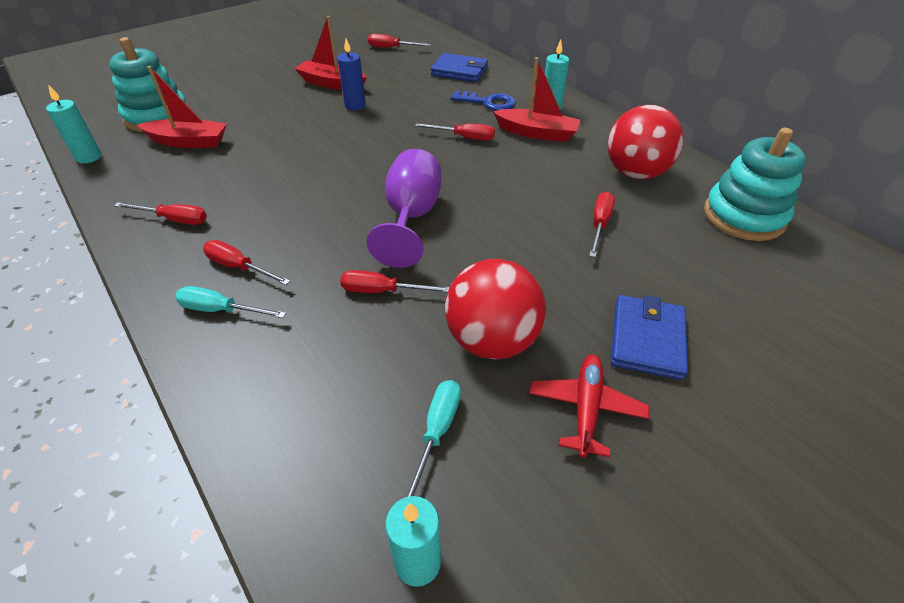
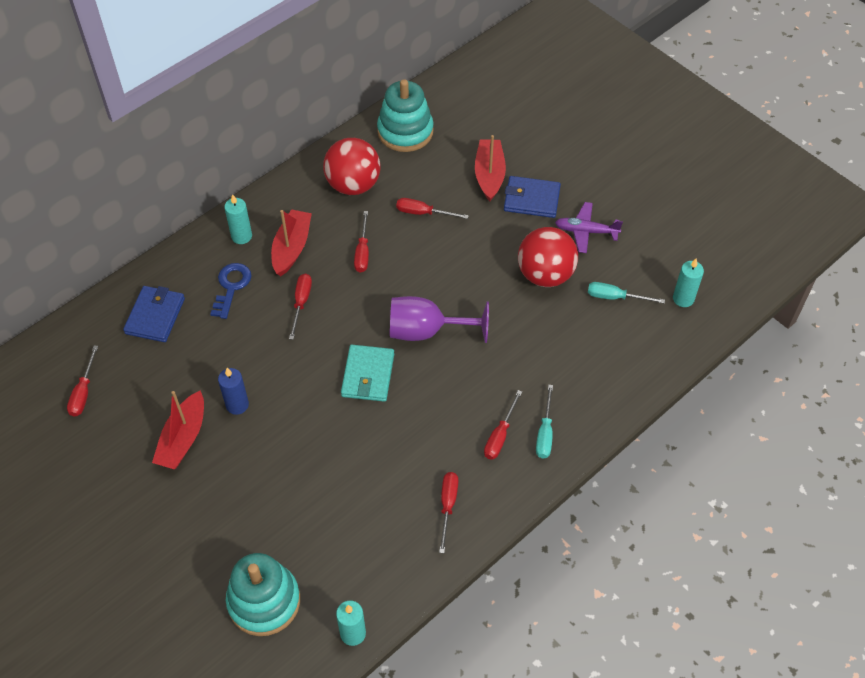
camera: 95 degrees left, 10 degrees up
red boat [137,66,227,148] -> red boat moved to [475,135,506,201]
red screwdriver [340,270,450,293] -> red screwdriver moved to [354,211,369,273]
red plane [529,354,649,458] -> purple plane [555,202,623,253]
none -> turquoise wallet [341,345,394,402]

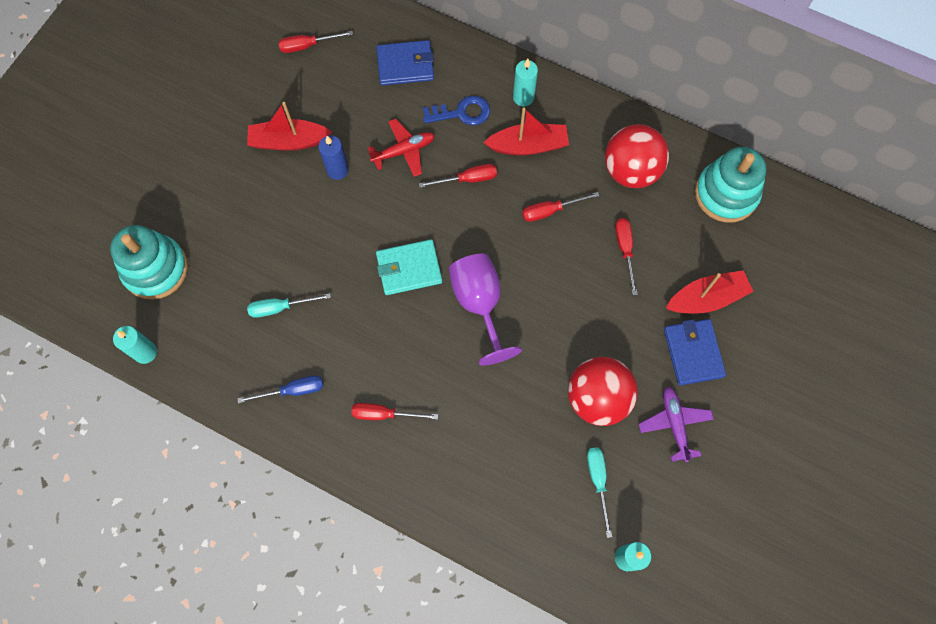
camera: 70 degrees right, 15 degrees up
red screwdriver [439,472,458,553] -> blue screwdriver [237,376,323,403]
turquoise screwdriver [536,385,553,459] -> turquoise screwdriver moved to [247,293,331,318]
none -> red plane [368,119,435,177]

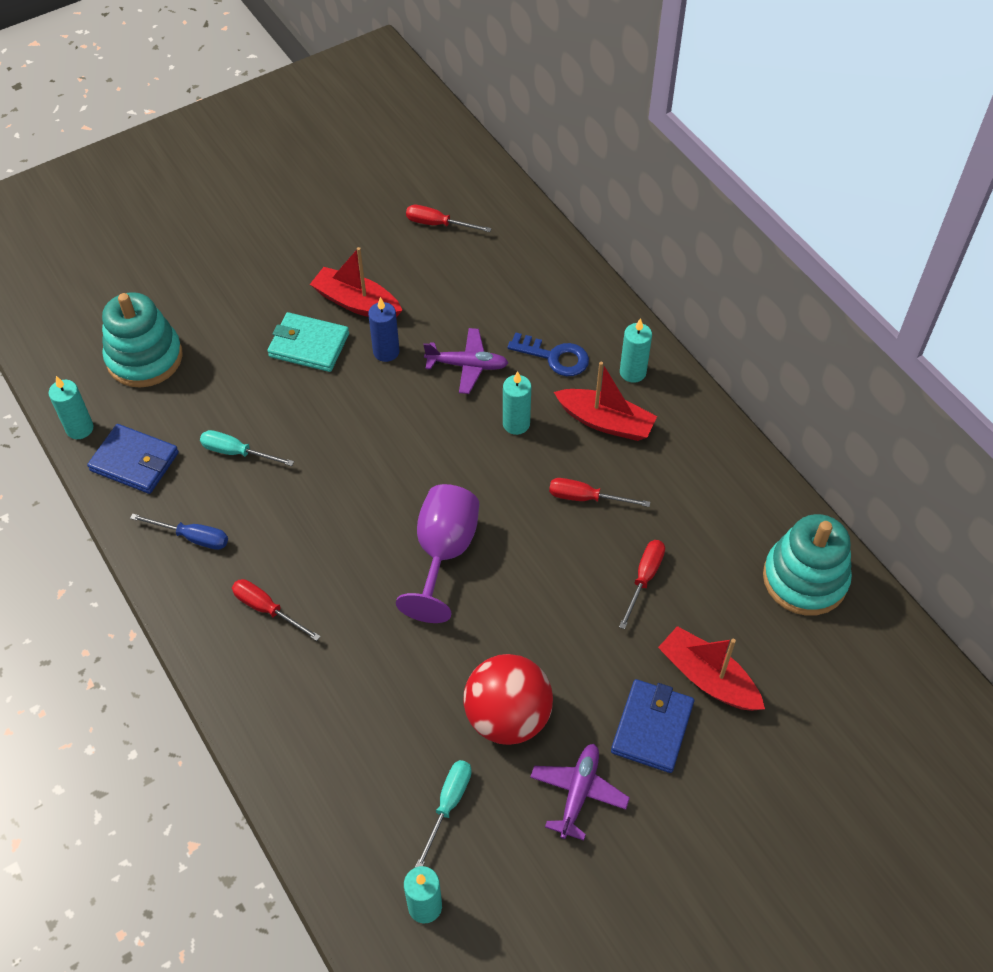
camera: 30 degrees right, 15 degrees down
red plane [368,119,435,177] -> purple plane [423,328,508,394]
blue wallet [376,40,434,85] -> blue wallet moved to [87,424,179,494]
turquoise wallet [376,239,442,295] -> turquoise wallet moved to [268,312,349,372]
red screwdriver [419,164,497,188] -> turquoise candle [503,371,531,435]
red ball [605,124,669,188] -> none
red boat [666,270,754,313] -> red boat turned 150 degrees counterclockwise [658,626,765,711]

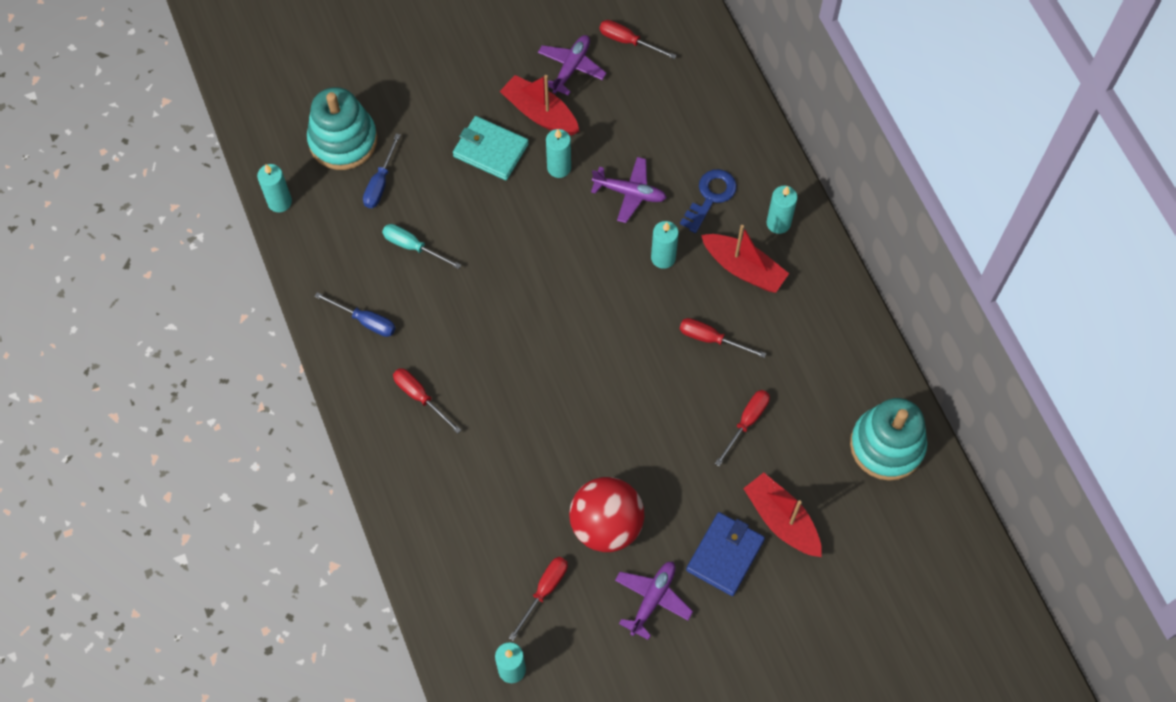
camera: 10 degrees right, 10 degrees up
blue wallet [87,424,179,494] -> none
blue candle [368,297,399,362] -> turquoise candle [546,129,571,178]
purple goblet [396,484,479,623] -> none
turquoise screwdriver [415,760,472,867] -> red screwdriver [509,557,568,641]
blue key [507,332,589,376] -> blue key turned 90 degrees counterclockwise [680,169,737,233]
none -> blue screwdriver [363,133,401,208]
none -> purple plane [538,35,606,96]

